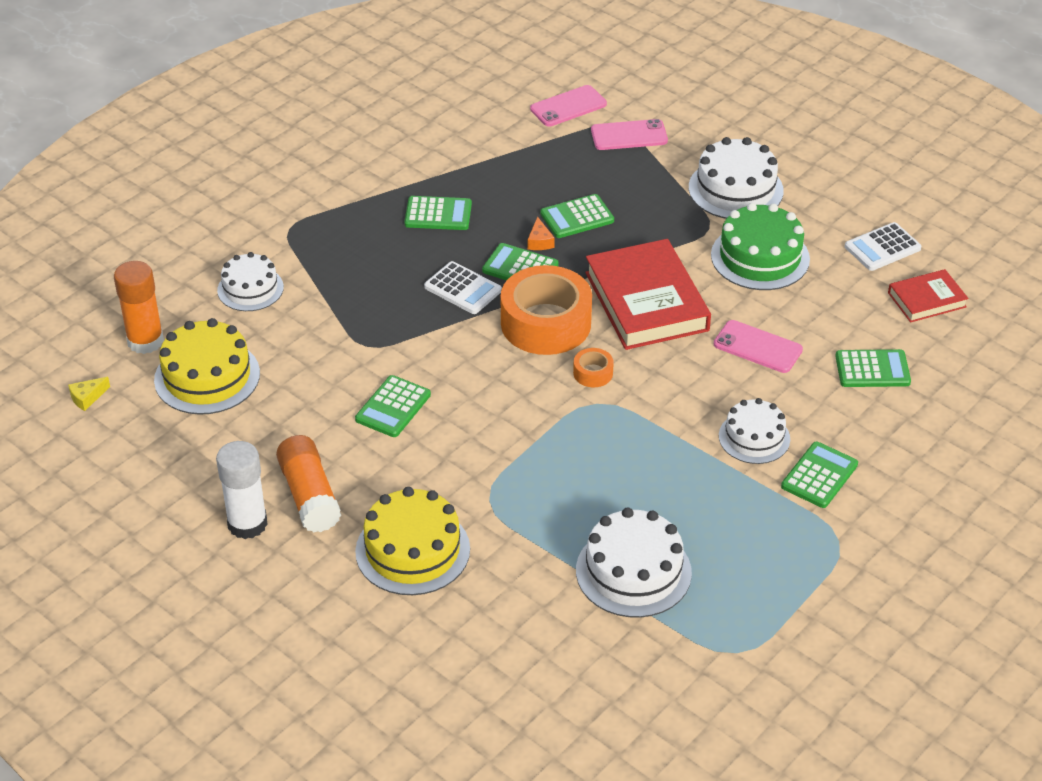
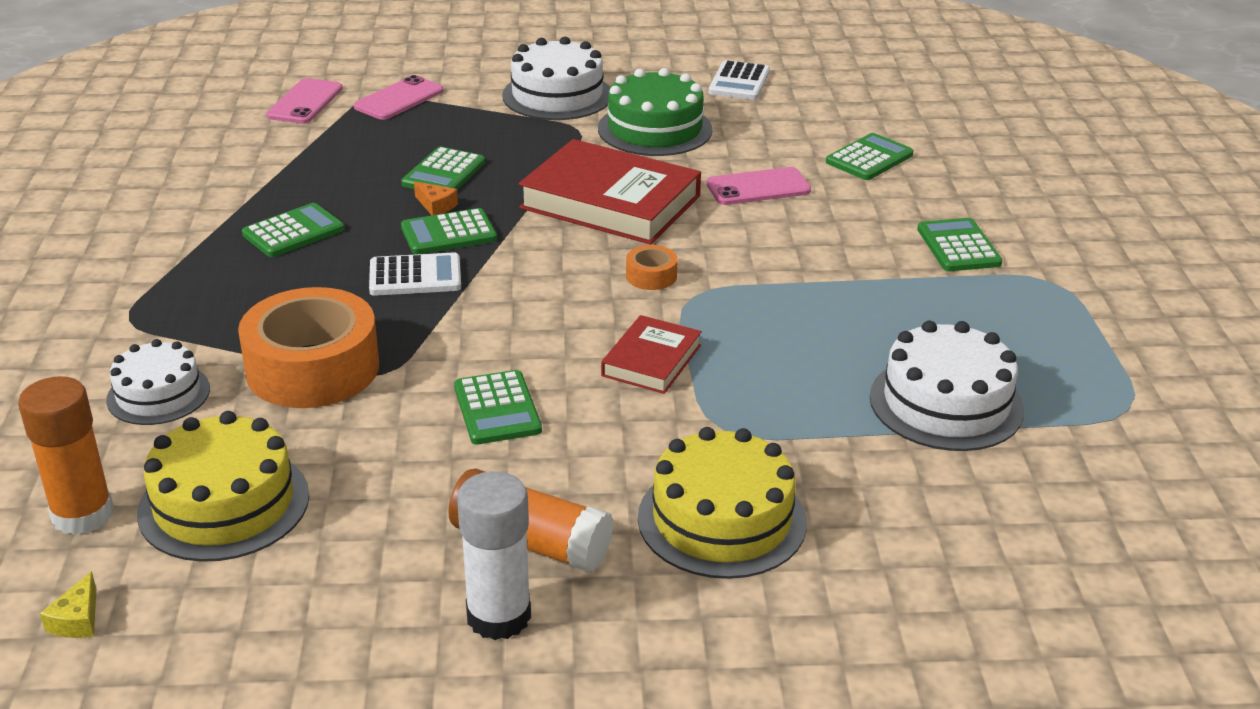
camera: 45 degrees left, 10 degrees down
orange tape [501,265,592,355] -> orange tape moved to [238,287,379,408]
white cake [719,398,790,464] -> none
red book [888,269,969,322] -> red book moved to [601,315,702,394]

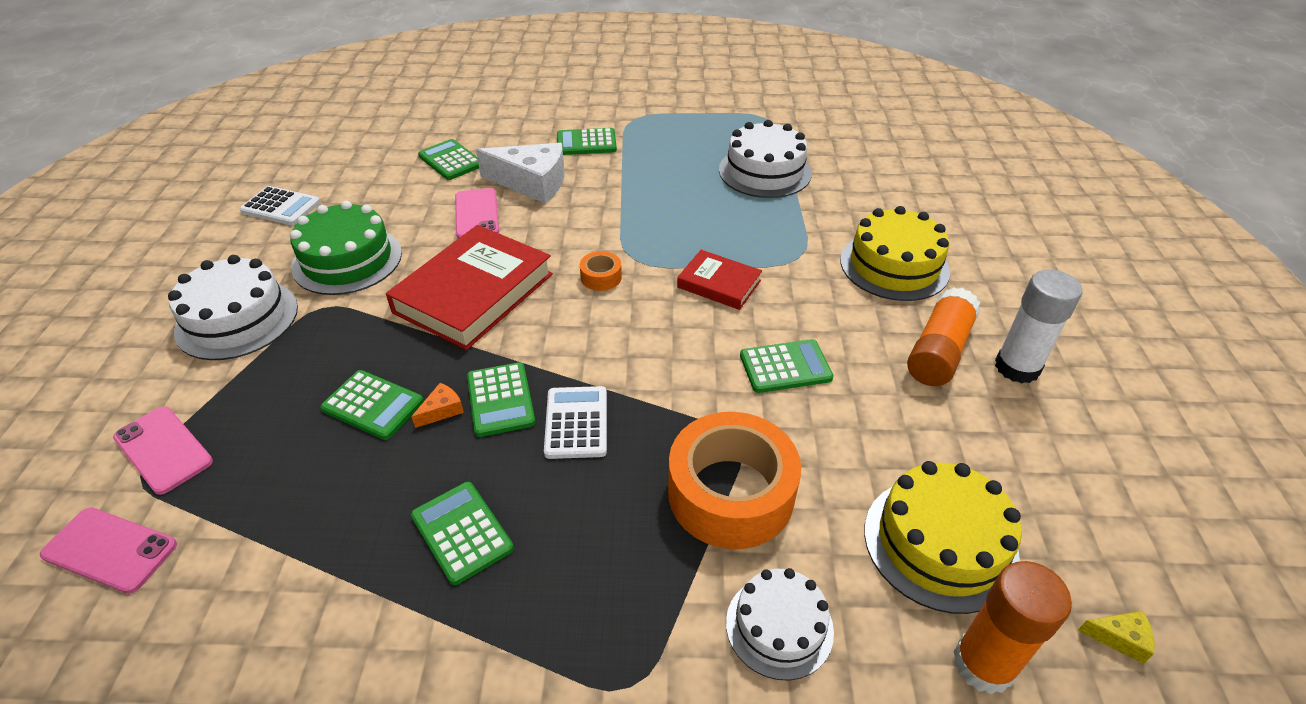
camera: 85 degrees left, 10 degrees up
none -> white cheese [476,143,564,203]

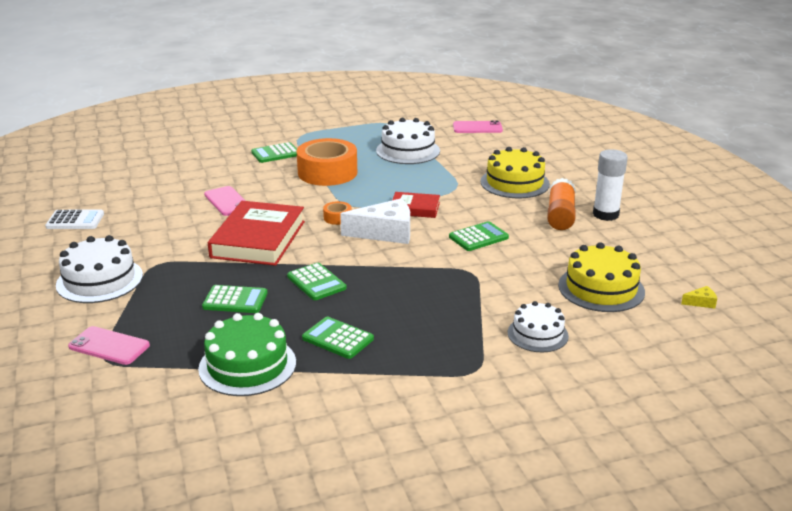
camera: 20 degrees left, 15 degrees down
pink phone [40,507,177,594] -> pink phone moved to [453,120,503,133]
green cake [290,201,402,295] -> green cake moved to [198,313,296,396]
orange cheese [411,383,464,428] -> none
green calculator [418,139,479,180] -> none
white cheese [476,143,564,203] -> white cheese moved to [340,198,410,244]
white calculator [544,386,607,459] -> none
orange tape [668,412,801,549] -> orange tape moved to [296,138,357,186]
orange glue stick [953,561,1072,695] -> none

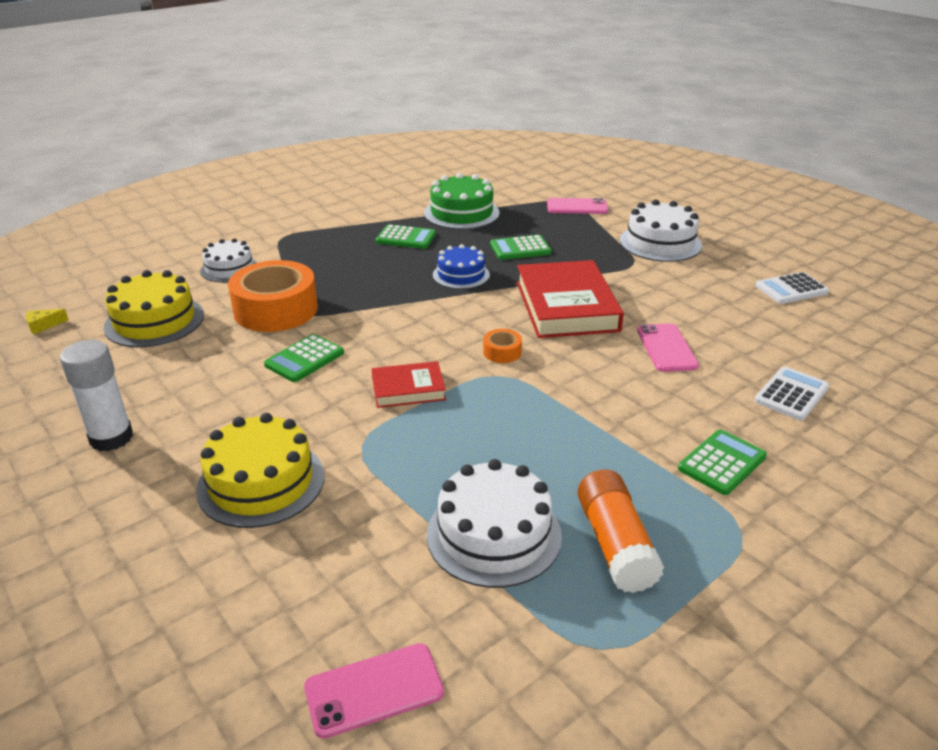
camera: 160 degrees right, 5 degrees up
pink phone [204,186,245,216] -> pink phone turned 45 degrees clockwise [637,323,699,372]
green calculator [287,263,346,300] -> blue cake [433,244,490,289]
orange tape [296,138,357,186] -> orange tape moved to [228,260,318,332]
white cheese [340,198,410,244] -> none
orange glue stick [547,178,576,230] -> orange glue stick moved to [577,469,664,593]
none -> white calculator [754,366,829,421]

